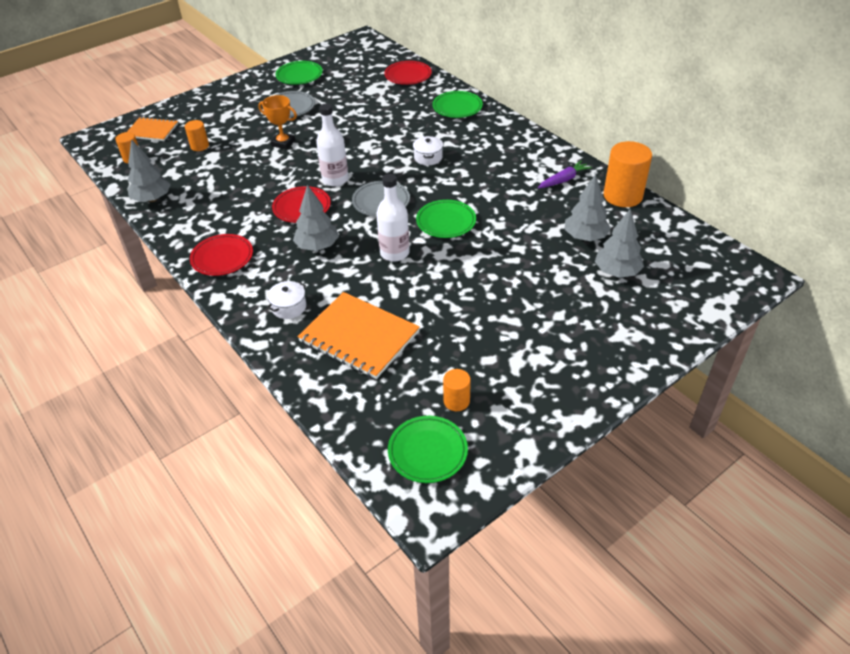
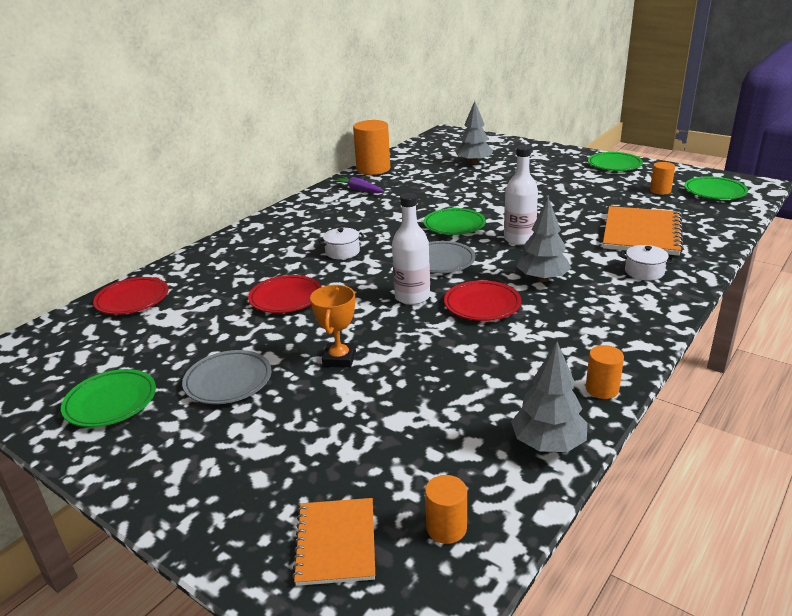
camera: 105 degrees left, 15 degrees down
orange cylinder [185,120,209,151] -> orange cylinder moved to [586,345,624,399]
red plate [190,234,253,276] -> red plate moved to [248,275,321,313]
green plate [433,91,483,118] -> green plate moved to [588,152,643,171]
grey tree [565,174,611,241] -> none

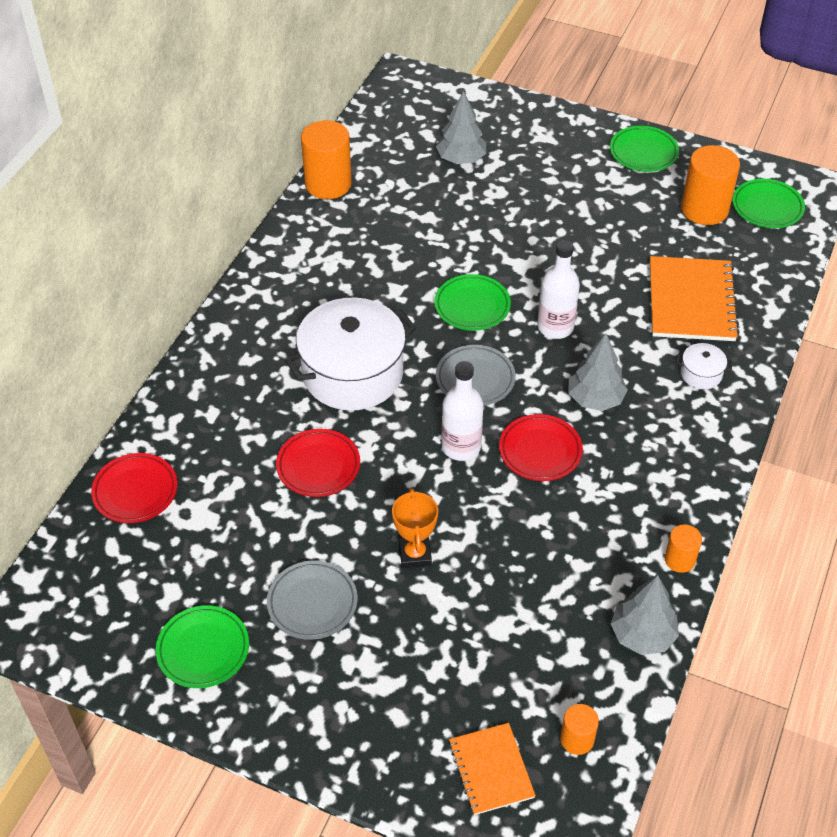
camera: 15 degrees left, 20 degrees up
white pot [318,228,364,259] -> white pot [285,298,416,411], size x2.42
purple carrot [332,176,384,193] -> none
orange cylinder [650,162,675,195] -> orange cylinder [681,145,740,225], size x1.90

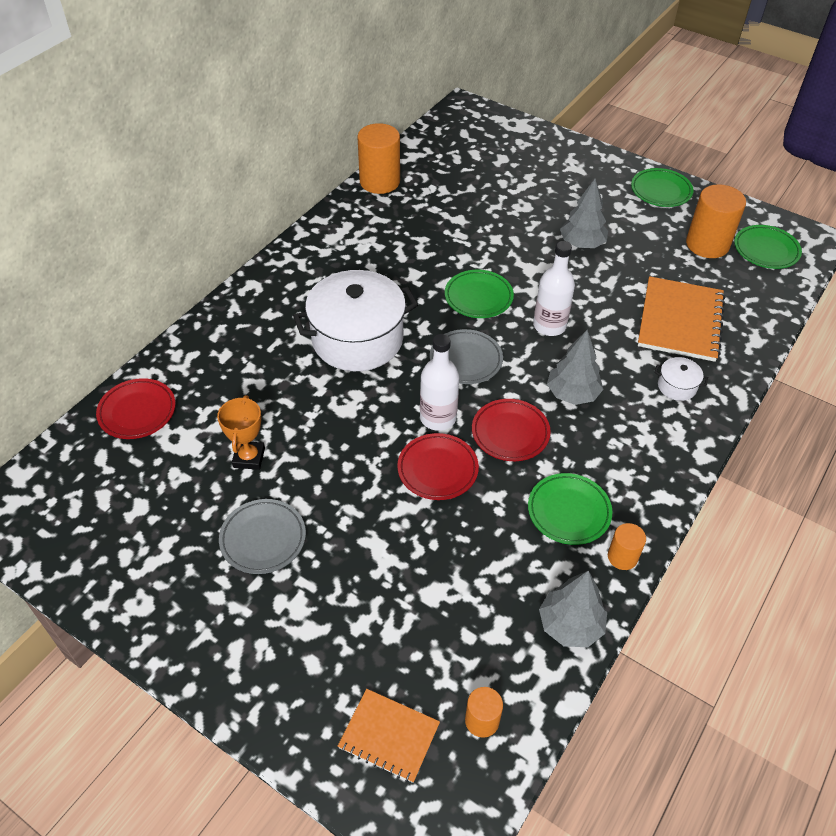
camera: 10 degrees right, 0 degrees up
green plate [156,605,249,688] -> green plate moved to [528,473,612,545]
red plate [276,429,360,497] -> red plate moved to [397,433,479,500]
orange trophy [392,488,438,568] -> orange trophy moved to [217,395,265,470]
grey tree [436,91,486,164] -> grey tree moved to [560,179,608,248]
orange notebook [449,723,536,815] -> orange notebook turned 60 degrees counterclockwise [338,689,440,783]

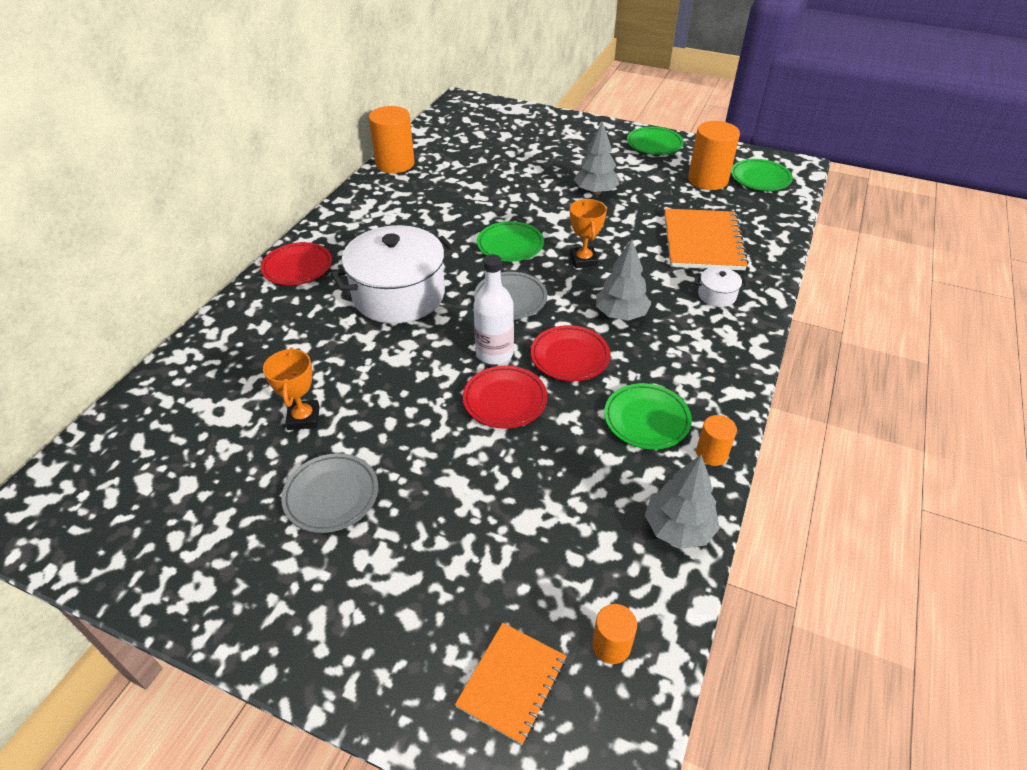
camera: 10 degrees left, 5 degrees down
red plate [96,378,176,439] -> red plate moved to [261,242,332,286]
orange notebook [338,689,440,783] -> orange notebook turned 75 degrees counterclockwise [455,623,566,745]
white bottle [533,241,575,336] -> orange trophy [570,199,607,268]

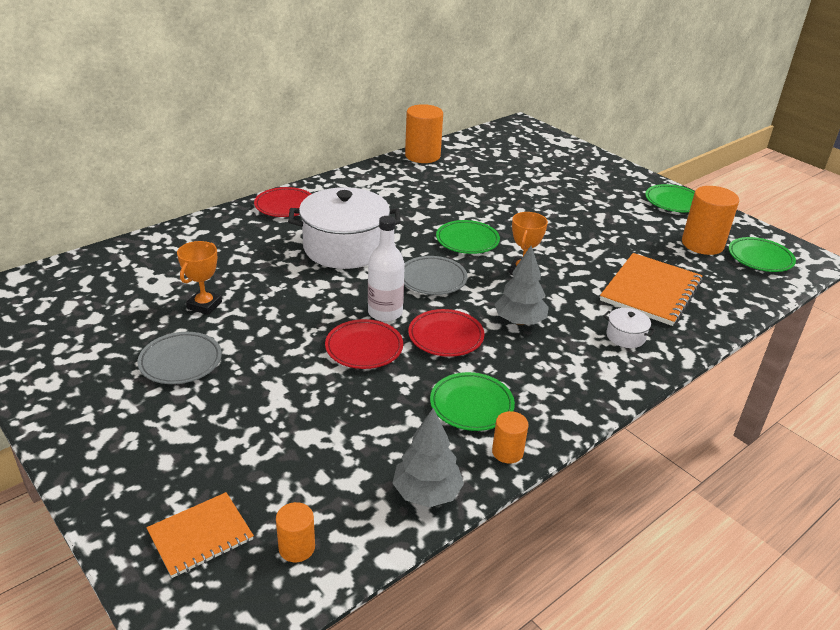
camera: 25 degrees right, 10 degrees down
grey tree [574,121,619,195] -> none

